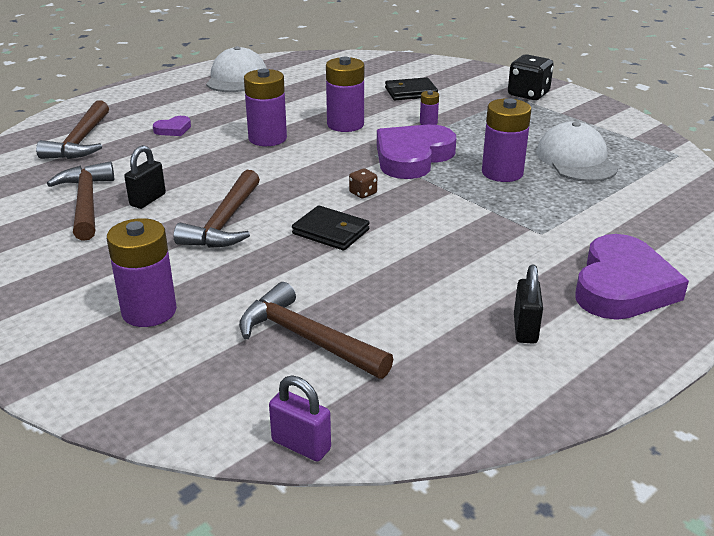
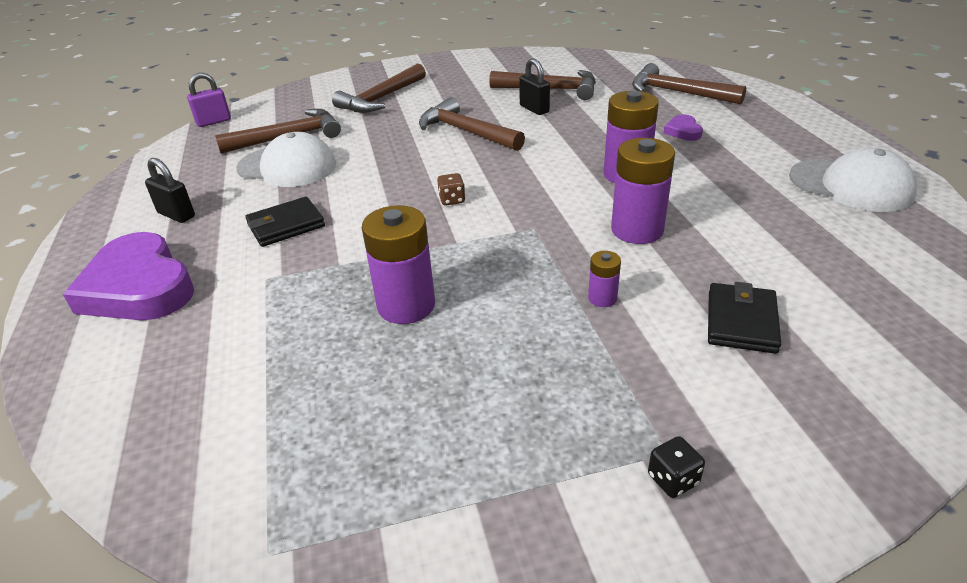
camera: 120 degrees right, 5 degrees up
purple battery [107,218,177,327] -> brown hammer [332,64,426,113]
black wallet [292,205,370,251] -> black wallet moved to [245,197,325,247]
purple heart [377,125,456,179] -> none
black dice [508,54,554,100] -> black dice [648,436,705,498], size x0.50
white cap [536,121,618,182] -> white cap moved to [236,132,336,187]

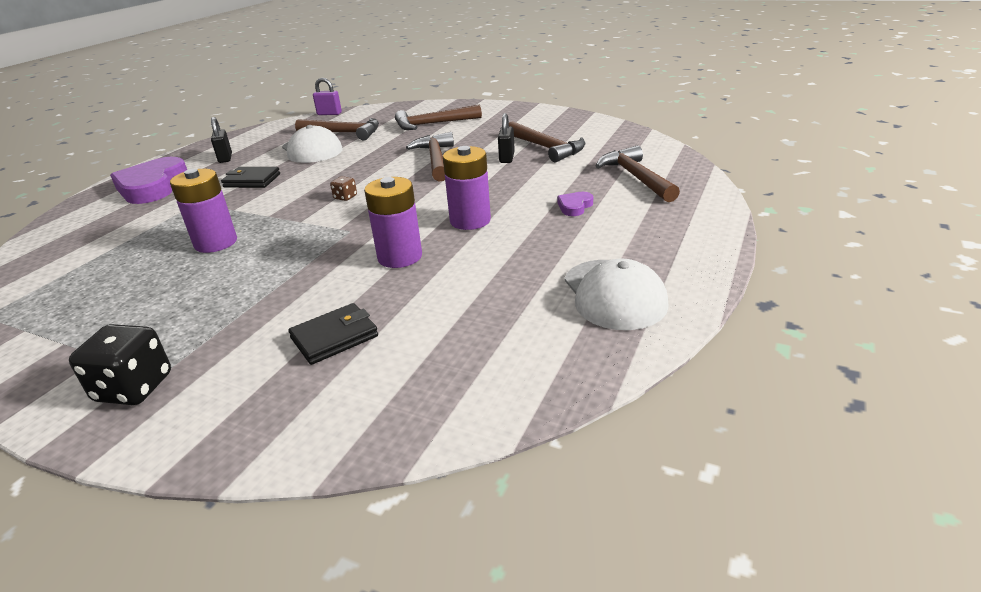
camera: 40 degrees right, 5 degrees down
purple battery [588,251,621,307] -> none
black dice [648,436,705,498] -> black dice [69,324,171,405], size x2.01

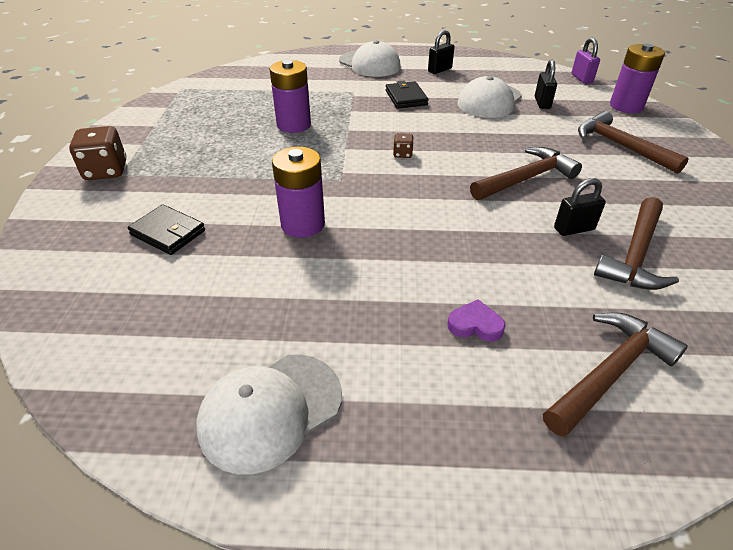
camera: 65 degrees right, 10 degrees up
black dice [69,324,171,405] -> brown dice [69,126,127,180]
purple heart [110,157,187,204] -> white cap [339,40,401,77]
brown hammer [295,118,379,141] -> black padlock [535,60,557,109]
purple battery [443,146,491,230] -> purple battery moved to [610,43,665,113]

